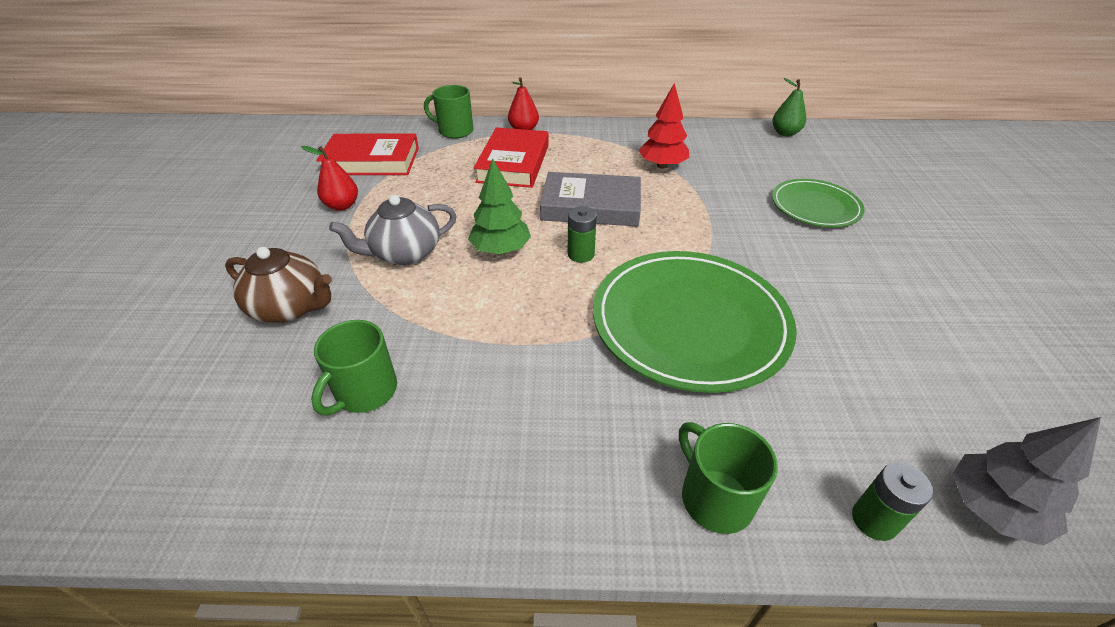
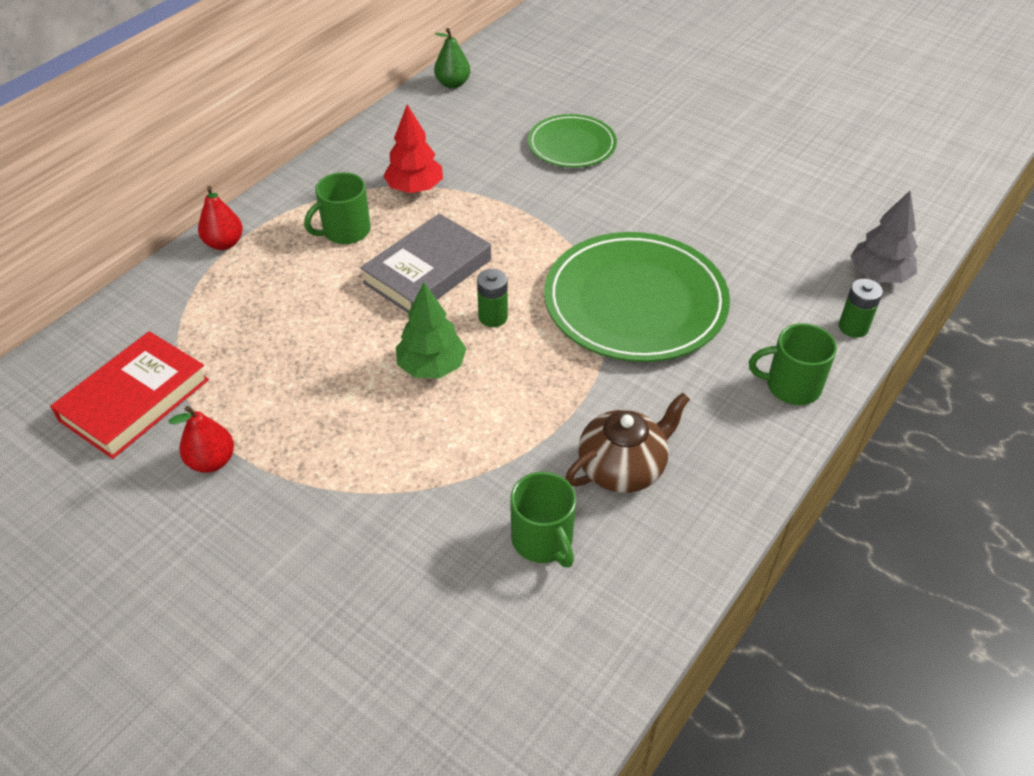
camera: 55 degrees left, 5 degrees up
brown teapot [225,247,332,323] -> brown teapot moved to [565,393,690,493]
grey teapot [329,195,457,265] -> none
green mug [424,85,473,139] -> green mug moved to [304,172,370,244]
red book [474,127,549,188] -> none

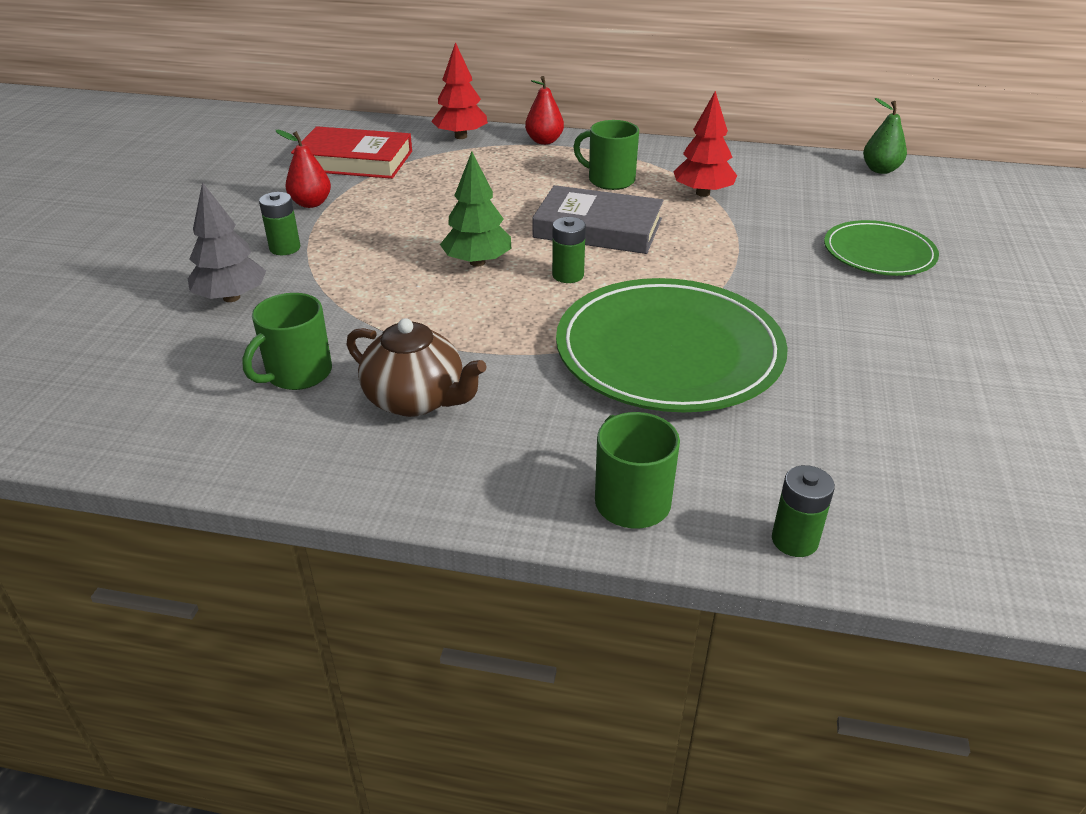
camera: 65 degrees right, 10 degrees down
grey tree [851,191,918,283] -> grey tree moved to [188,182,266,302]
none -> green battery [259,192,300,255]
none -> red tree [431,42,488,139]

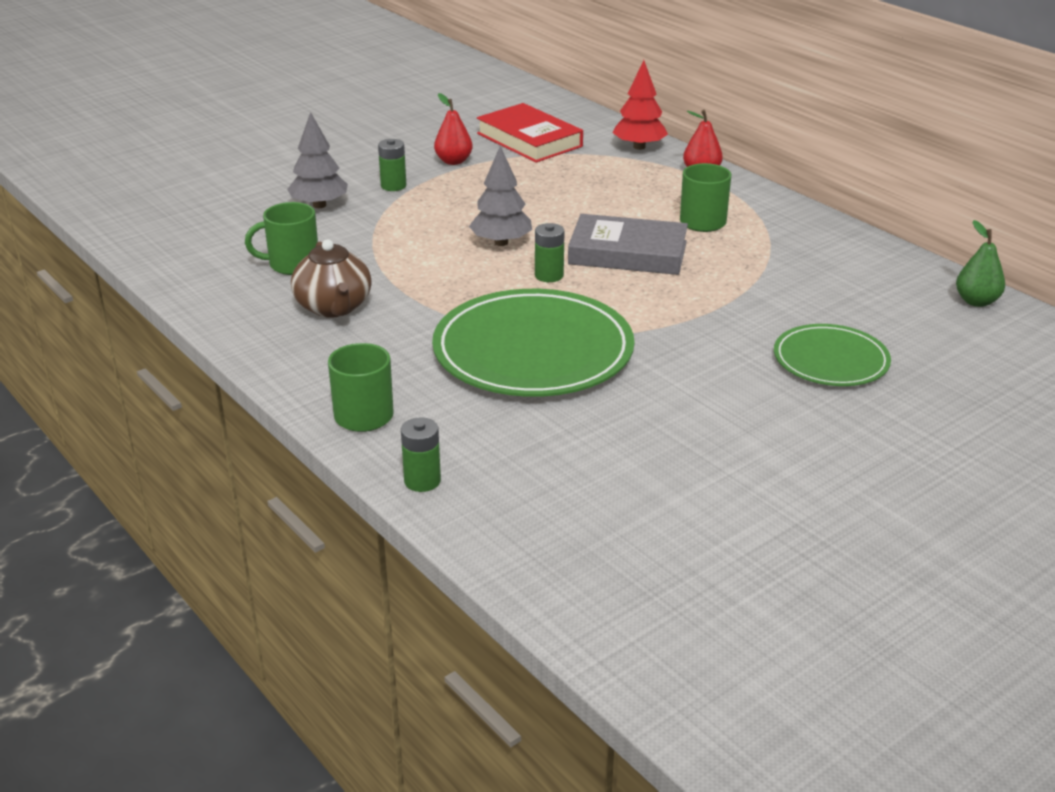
camera: 40 degrees right, 5 degrees down
green tree [440,152,512,266] -> grey tree [469,146,532,246]
grey book [532,185,664,254] -> grey book turned 45 degrees counterclockwise [568,214,688,275]
red tree [673,91,737,197] -> none

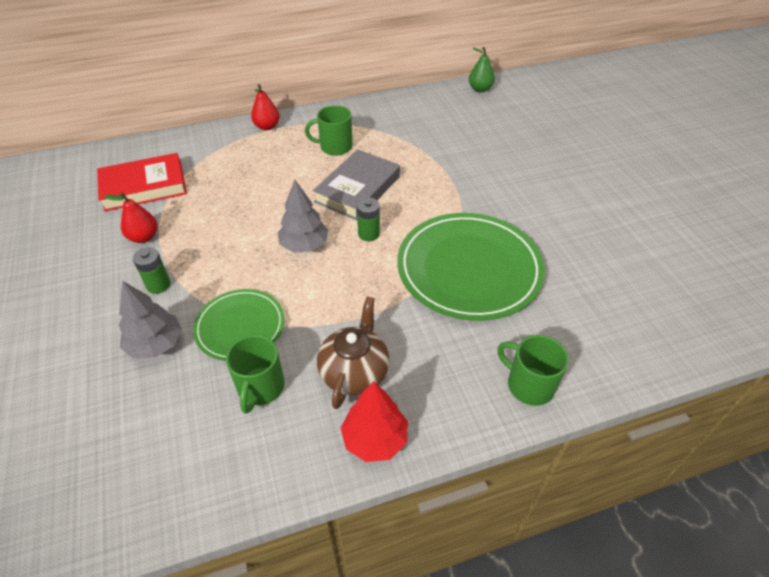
camera: 70 degrees left, 15 degrees up
brown teapot [291,239,372,318] -> brown teapot turned 75 degrees counterclockwise [317,296,389,409]
green battery [401,417,441,492] -> none
red tree [613,60,668,150] -> red tree moved to [341,381,408,462]
green plate [774,324,891,386] -> green plate moved to [193,289,284,361]

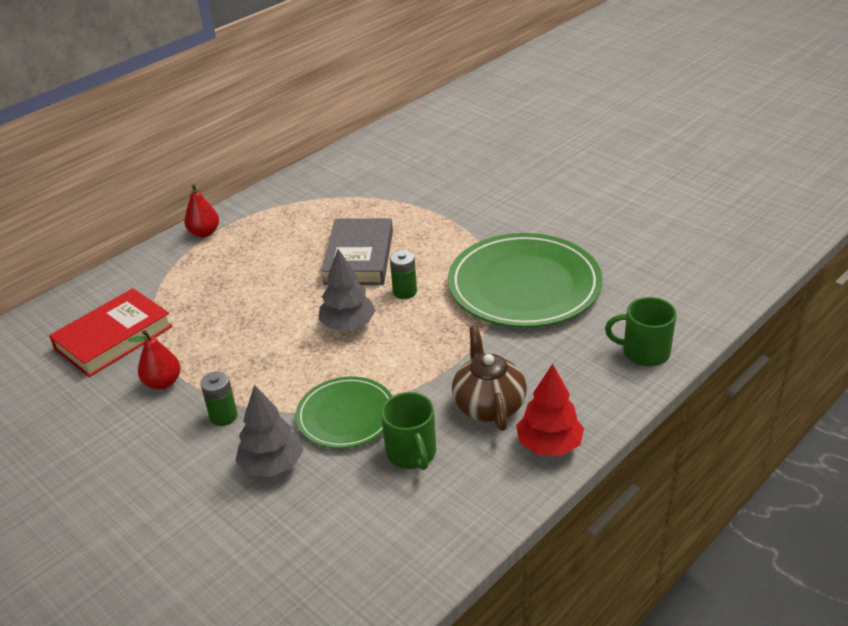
camera: 25 degrees left, 10 degrees down
green mug [305,105,352,156] -> none
green pear [469,47,495,92] -> none

